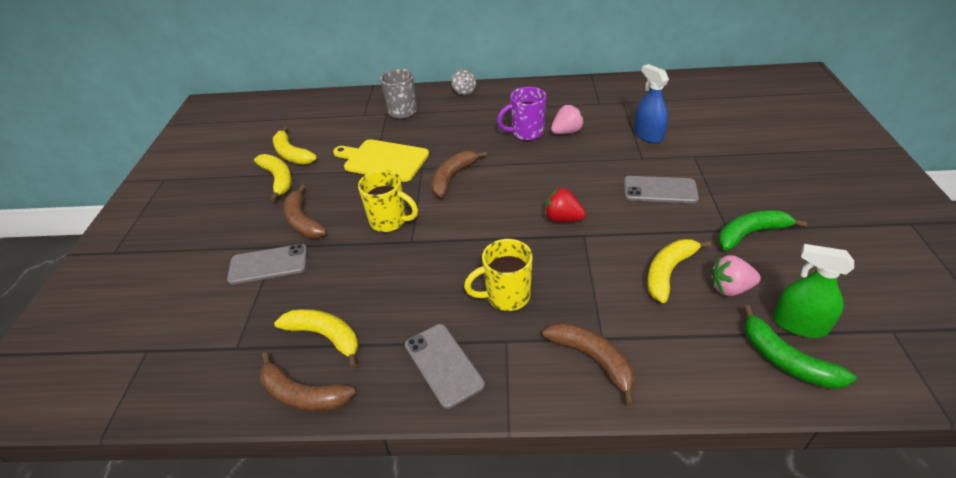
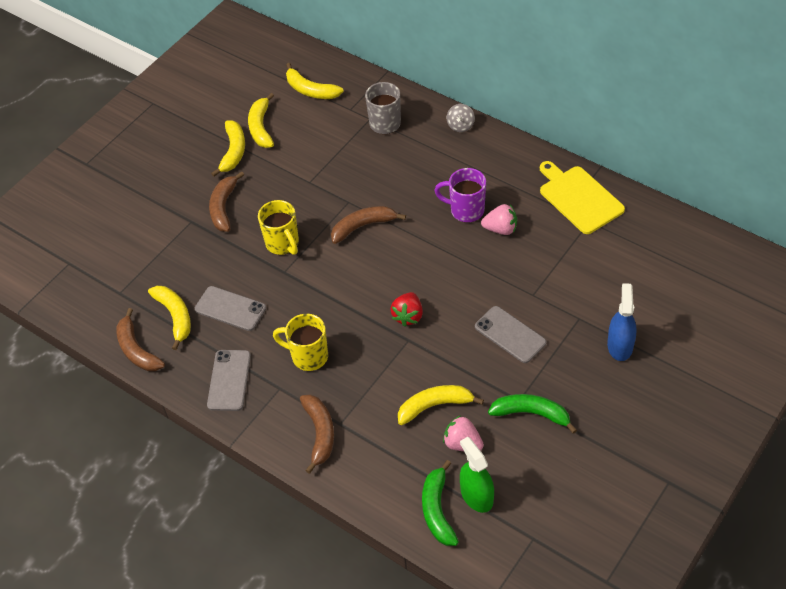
camera: 35 degrees right, 10 degrees up
grey phone [227,244,307,284] -> grey phone moved to [195,286,266,331]
yellow cutting board [333,139,429,182] -> yellow cutting board moved to [540,161,625,234]
red strawberry [545,187,586,222] -> red strawberry turned 135 degrees counterclockwise [391,292,423,327]
blue spray bottle [634,64,669,144] -> blue spray bottle moved to [607,283,637,361]
none -> yellow banana [286,63,344,99]

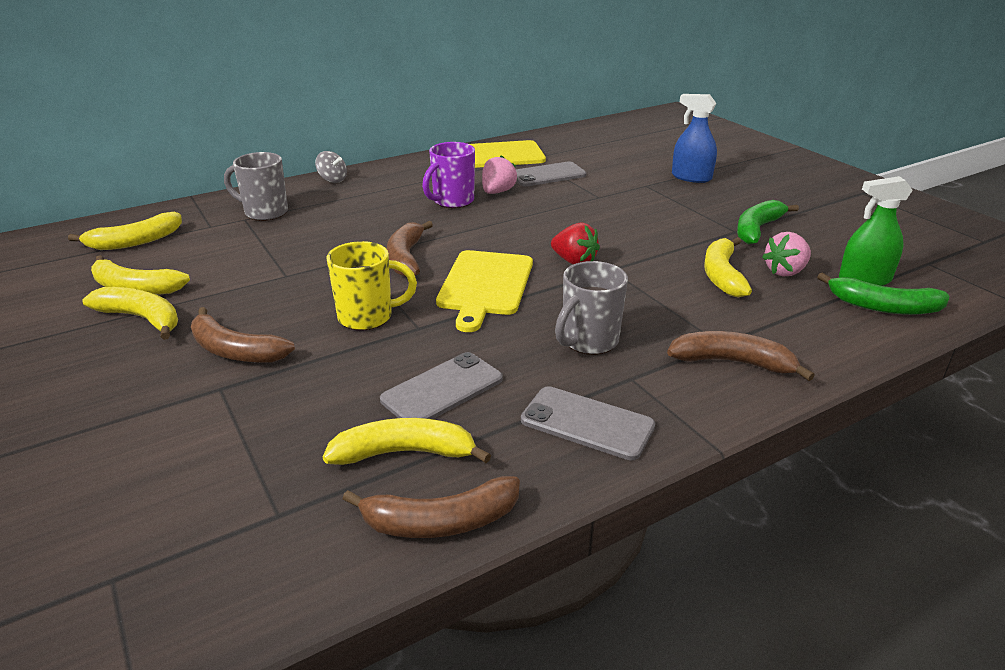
camera: 70 degrees left, 20 degrees down
yellow mug [273,314,328,371] -> grey mug [555,261,628,355]
grey phone [475,306,546,363] -> grey phone moved to [516,161,587,187]
none -> yellow cutting board [436,250,533,332]

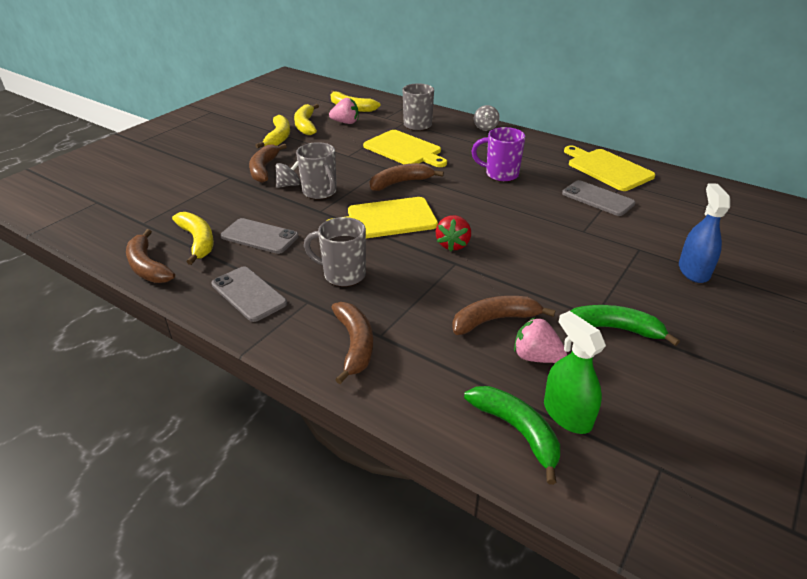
camera: 65 degrees right, 5 degrees up
yellow mug [326,241,417,330] -> grey mug [296,142,337,199]
pink strawberry [482,155,517,194] -> pink strawberry moved to [329,98,359,124]
grey phone [521,386,655,461] -> grey phone turned 45 degrees counterclockwise [211,267,287,322]
yellow banana [704,237,752,297] -> brown banana [452,296,555,335]
green banana [817,273,950,315] -> green banana turned 150 degrees clockwise [464,386,560,485]
none -> grey spinning top [276,161,300,188]
none -> yellow cutting board [363,130,447,167]

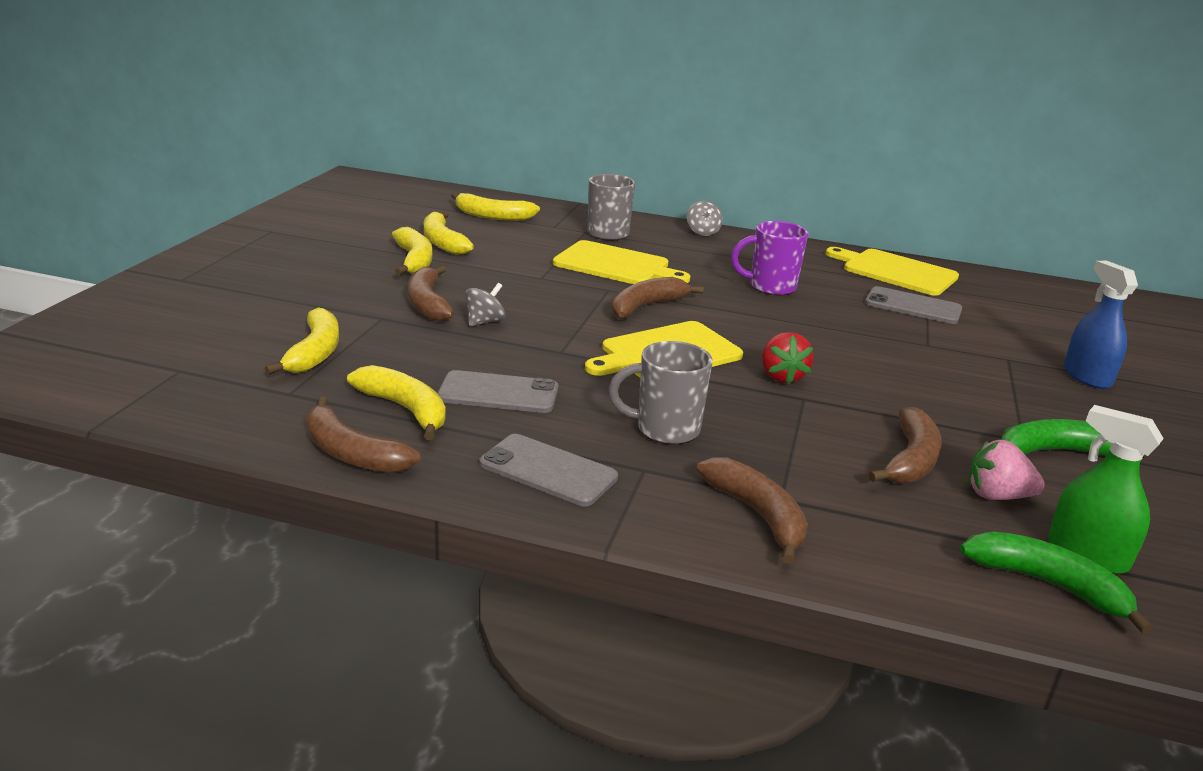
camera: 20 degrees left, 10 degrees down
grey mug [296,142,337,199] -> none
pink strawberry [329,98,359,124] -> none
brown banana [452,296,555,335] -> brown banana turned 150 degrees clockwise [869,407,941,483]
none -> yellow banana [265,307,339,375]

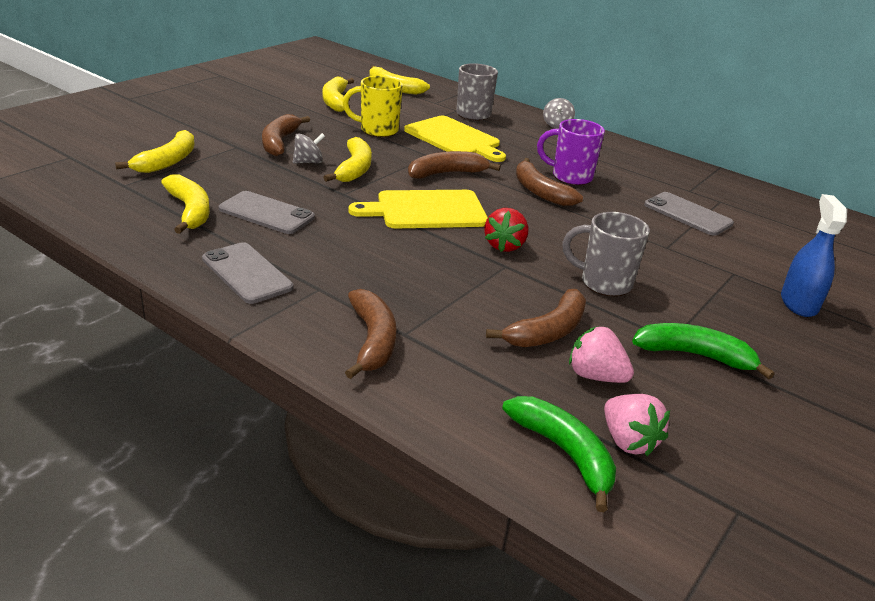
camera: 20 degrees right, 5 degrees up
brown banana [306,397,420,473] -> brown banana moved to [516,158,583,206]
yellow banana [392,227,432,275] -> yellow banana moved to [324,137,372,182]
grey mug [609,341,713,445] -> grey mug moved to [562,212,650,296]
yellow cutting board [826,247,959,296] -> none
green spray bottle [1048,405,1164,574] -> pink strawberry [604,394,670,456]
none -> yellow mug [343,76,403,137]

